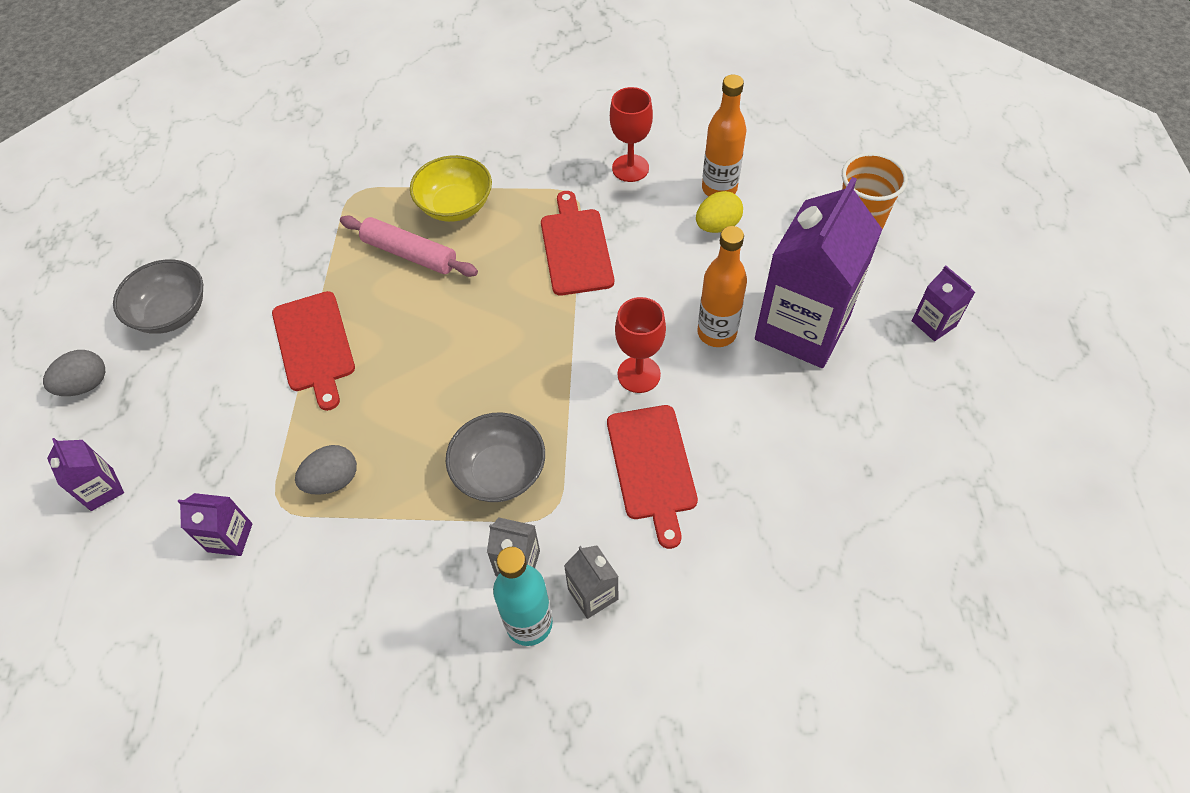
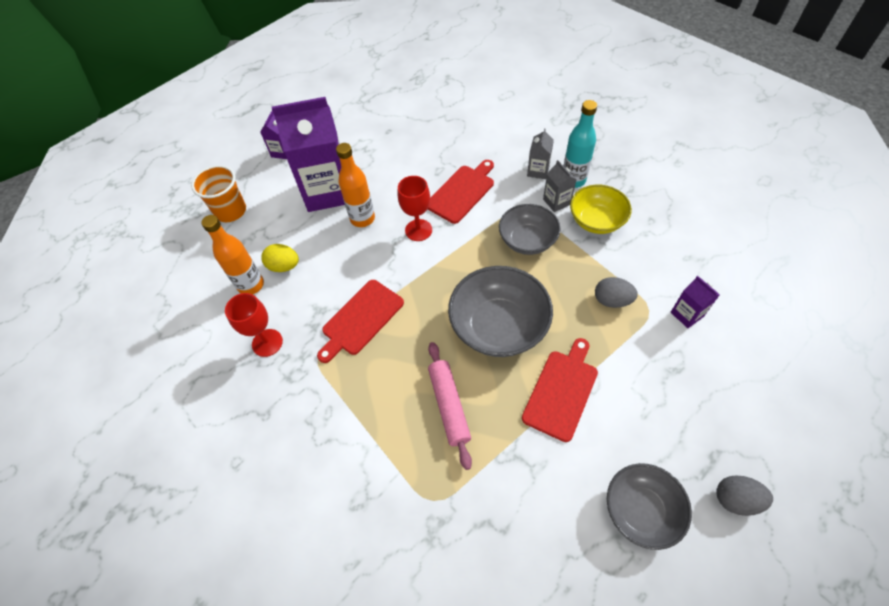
camera: 130 degrees left, 0 degrees up
purple carton [47,438,124,511] -> none
yellow bowl [410,155,492,222] -> yellow bowl moved to [570,185,632,234]
none -> grey bowl [448,266,553,357]

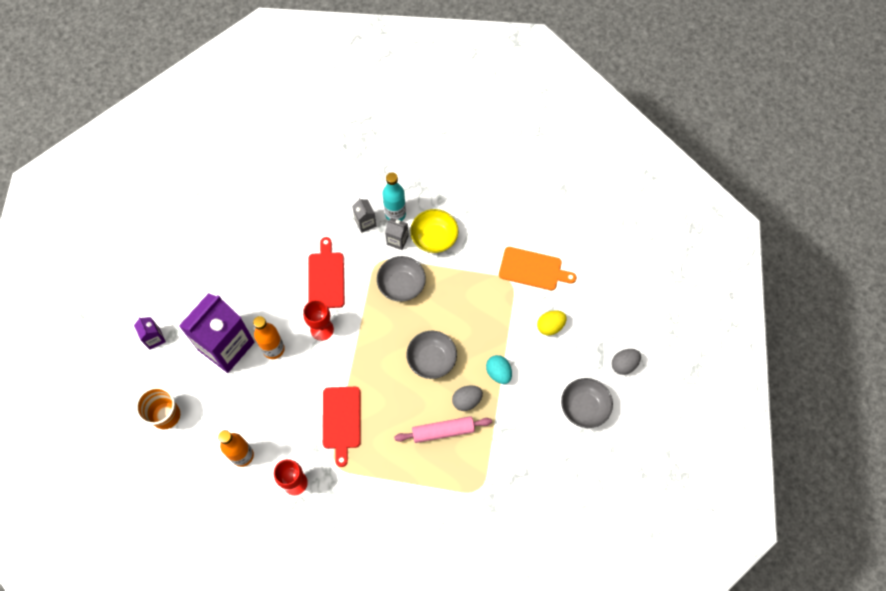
camera: 45 degrees left, 10 degrees up
yellow egg [261,244,299,272] -> yellow egg moved to [537,310,567,335]
pink rolling pin [428,342,472,470] -> pink rolling pin turned 45 degrees counterclockwise [394,416,492,443]
grey bowl [448,266,553,357] -> grey bowl [406,331,457,379], size x0.66
red cutting board [522,338,598,442] -> turquoise egg [486,355,512,384]
grey egg [595,277,638,308] -> grey egg moved to [452,385,483,411]
purple carton [670,276,719,328] -> orange cutting board [499,247,576,290]

